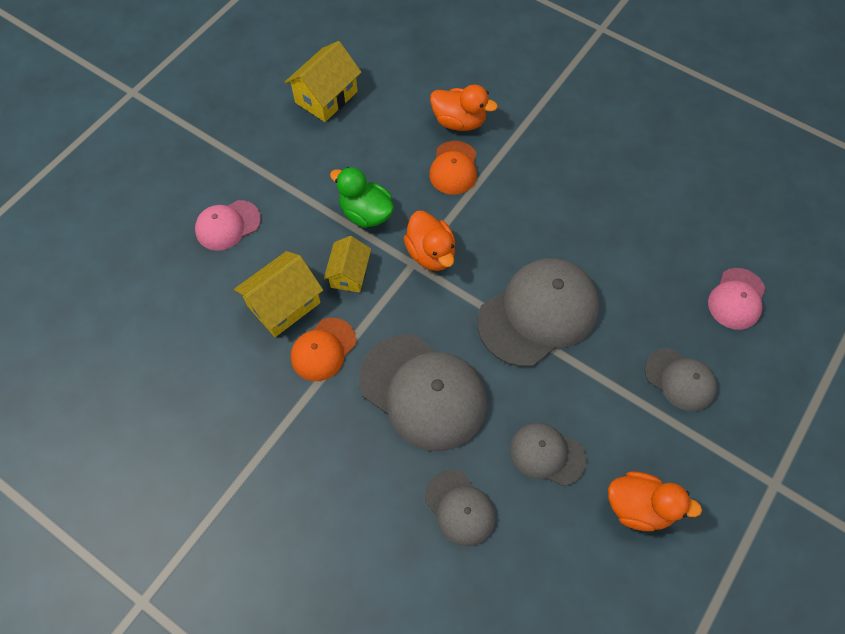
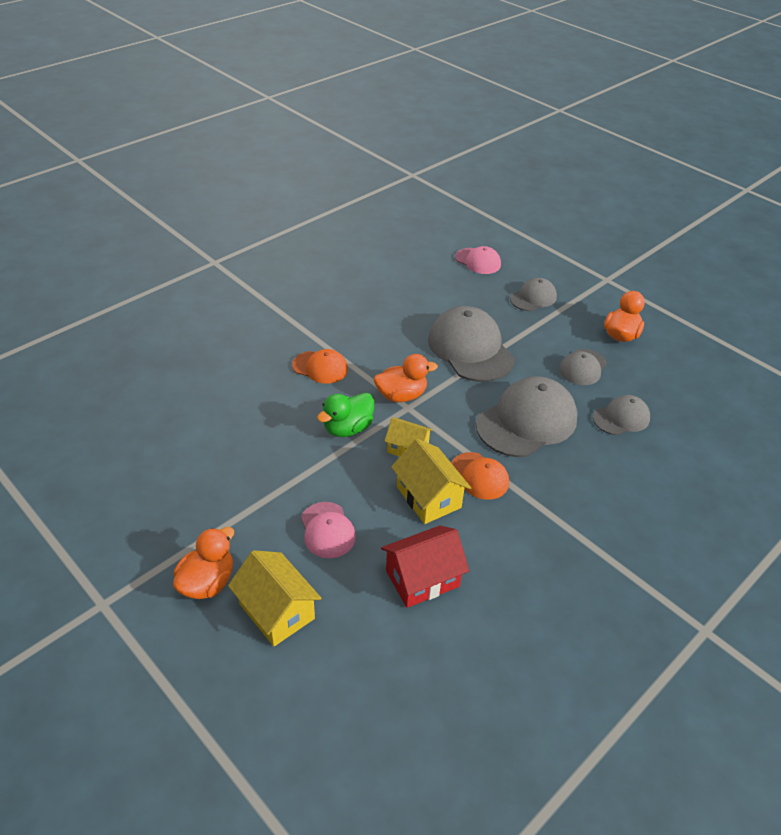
camera: 80 degrees left, 20 degrees down
yellow house [285,41,362,122] -> yellow house moved to [228,550,322,646]
orange duck [430,85,498,131] -> orange duck moved to [173,527,234,599]
none -> red house [381,525,469,608]

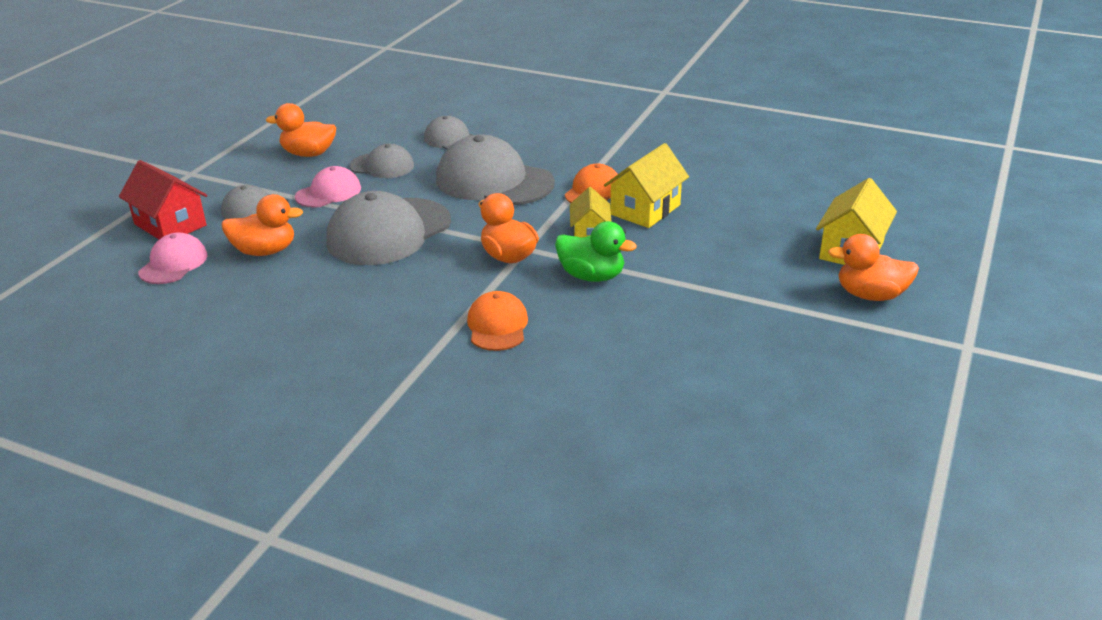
camera: 110 degrees left, 10 degrees down
pink cap [301,502,356,558] -> pink cap moved to [295,166,361,208]
red house [381,525,469,608] -> red house moved to [119,160,207,239]
none -> orange duck [222,194,303,256]

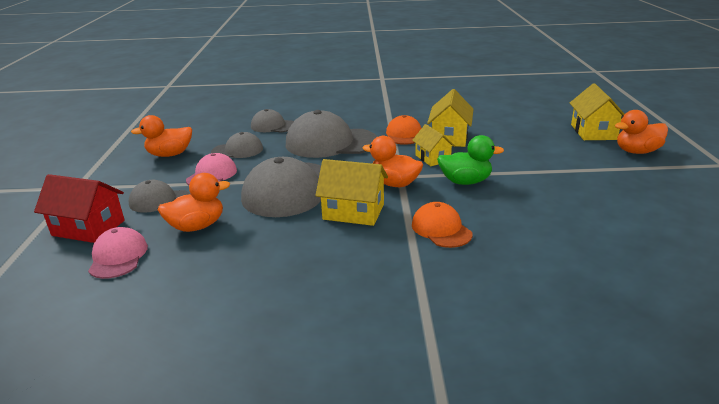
camera: 25 degrees left, 5 degrees down
none -> yellow house [315,159,388,226]

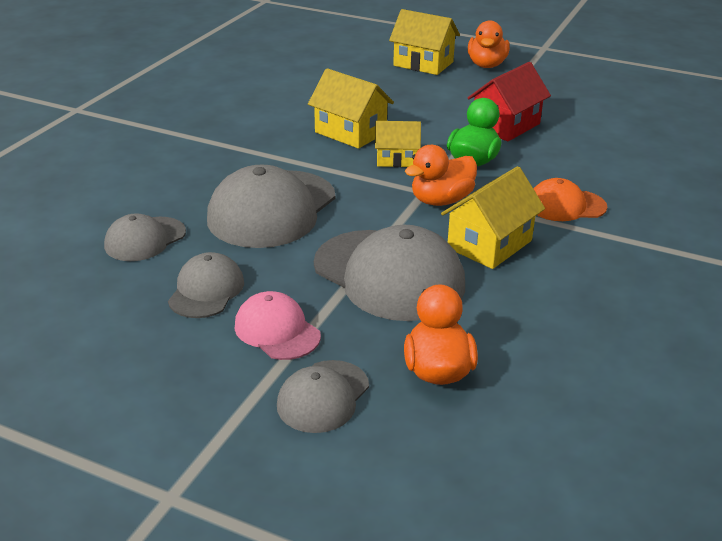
camera: 65 degrees left, 5 degrees up
red house [34,174,125,243] -> red house moved to [468,62,551,141]
pink cap [88,227,148,279] -> none
orange duck [131,115,192,157] -> none
orange cap [386,115,421,145] -> none

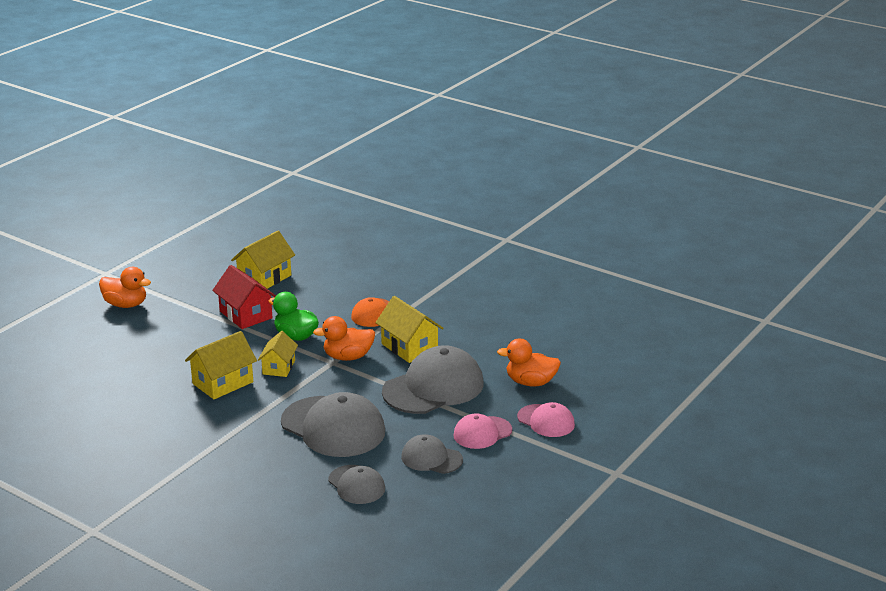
camera: 80 degrees left, 5 degrees down
grey cap [277,360,369,433] -> pink cap [517,402,575,437]
yellow house [389,9,460,75] -> yellow house moved to [231,230,295,289]
orange duck [405,145,477,206] -> orange duck turned 105 degrees clockwise [313,316,375,361]

